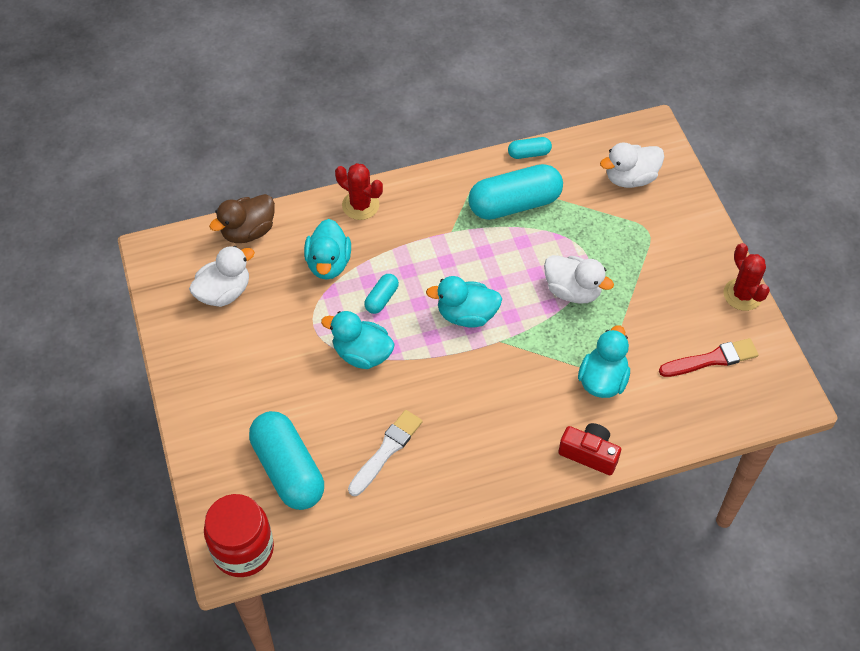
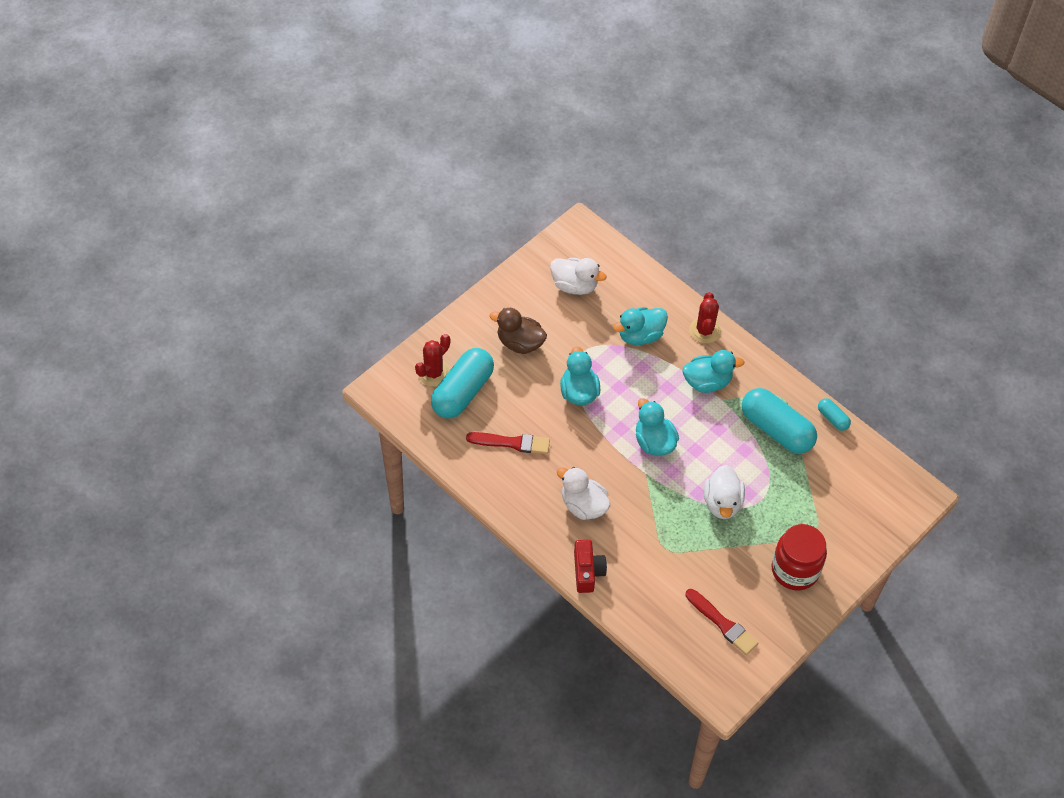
camera: 60 degrees right, 0 degrees up
red jar [204,494,274,577] -> red jar moved to [772,524,827,590]
brown duck [209,194,275,243] -> brown duck moved to [490,308,547,354]
white brush [348,410,423,496] -> red brush [466,432,550,454]
turquoise capsule [364,274,399,314] -> none
turquoise duck [578,326,630,398] -> turquoise duck moved to [682,350,744,393]
white duck [600,143,664,188] -> white duck moved to [557,467,610,520]
red cactus [723,243,770,311] -> red cactus moved to [415,334,450,387]

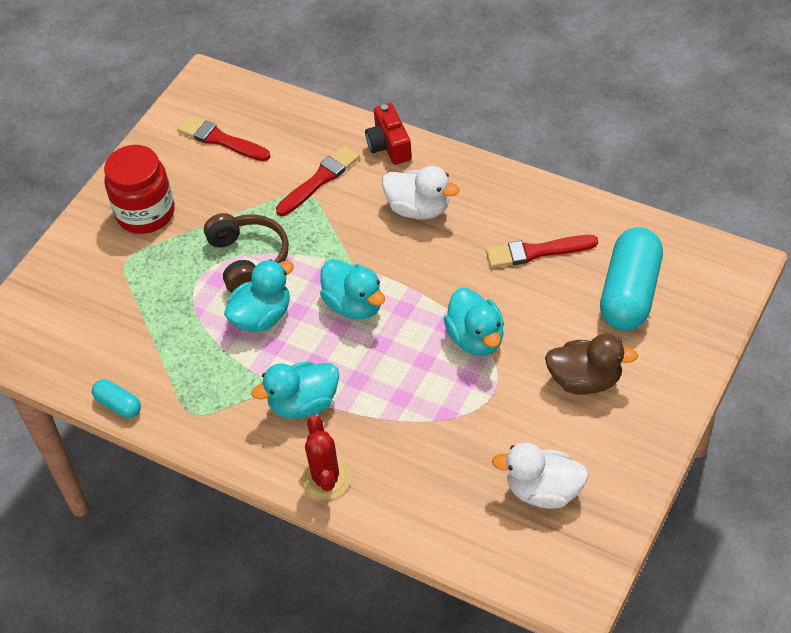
camera: 170 degrees right, 5 degrees down
red cactus [415,334,450,387] -> none
turquoise duck [613,307,668,345] -> turquoise duck moved to [224,259,294,332]
white duck [704,465,745,519] -> brown headphones [204,213,289,293]
turquoise capsule [742,388,817,454] -> none
none -> red brush [276,145,360,216]

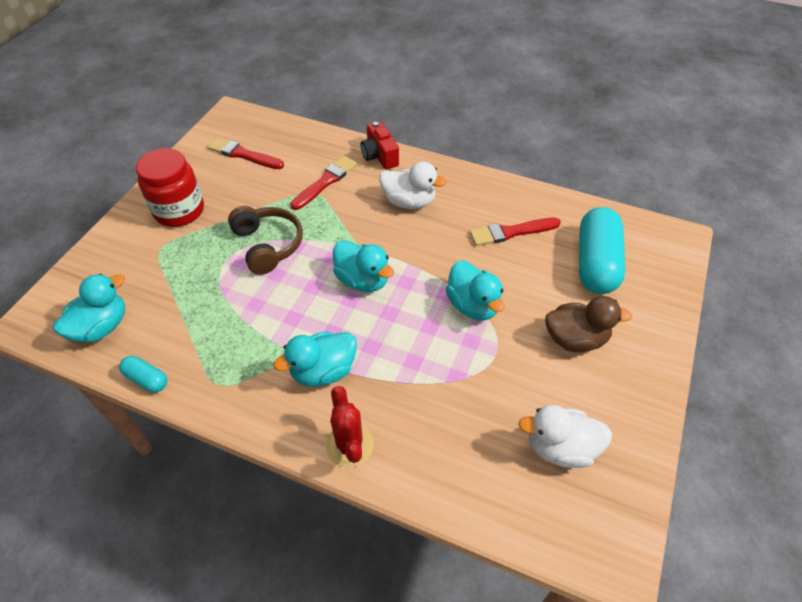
camera: 10 degrees left, 0 degrees up
turquoise duck [224,259,294,332] -> turquoise duck moved to [53,274,125,342]

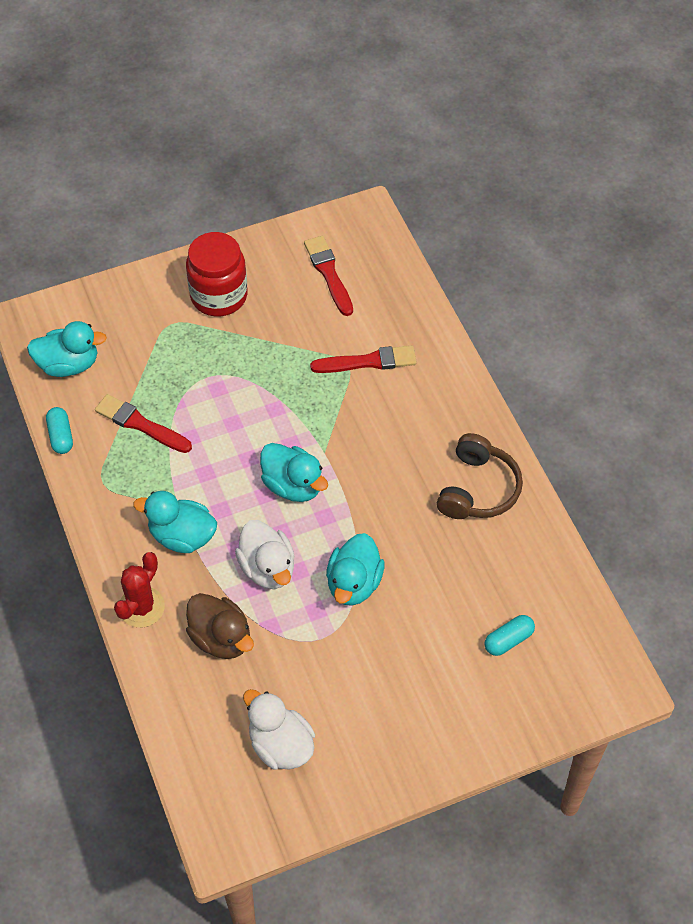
camera: 45 degrees right, 5 degrees up
brown headphones [228,206,303,275] -> brown headphones moved to [437,433,523,519]
turquoise duck [333,240,394,292] -> turquoise duck turned 45 degrees counterclockwise [260,443,328,502]
red camera [361,121,399,170] -> none
white duck [379,161,447,209] -> white duck moved to [235,520,295,589]
red brush [470,218,561,246] -> red brush moved to [95,394,192,453]
brown duck [545,296,632,352] -> brown duck moved to [186,593,254,659]
turquoise capsule [579,207,625,294] -> turquoise capsule [484,615,535,656], size x0.47

